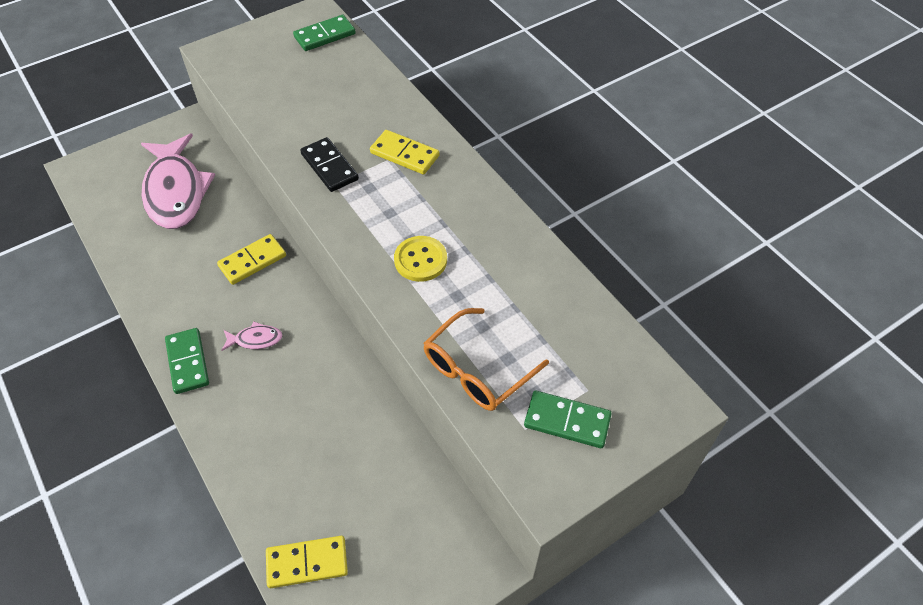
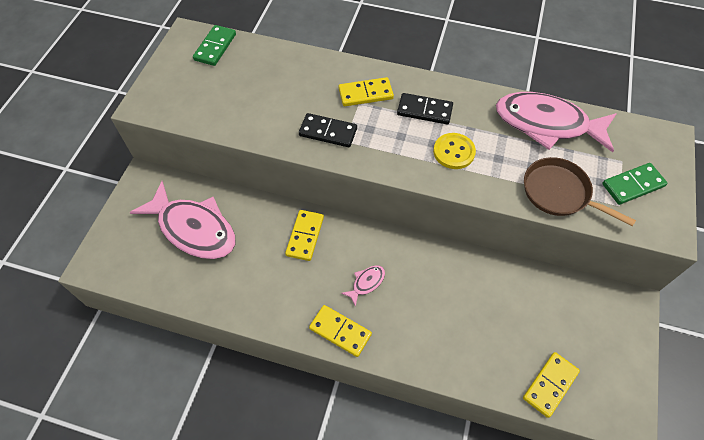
camera: 40 degrees left, 5 degrees up
green domino [165,328,209,394] -> yellow domino [309,305,372,357]
orange glasses [424,308,549,411] -> brown pan [524,157,636,226]
none -> black domino [397,93,453,124]
none -> pink fish [496,92,617,152]

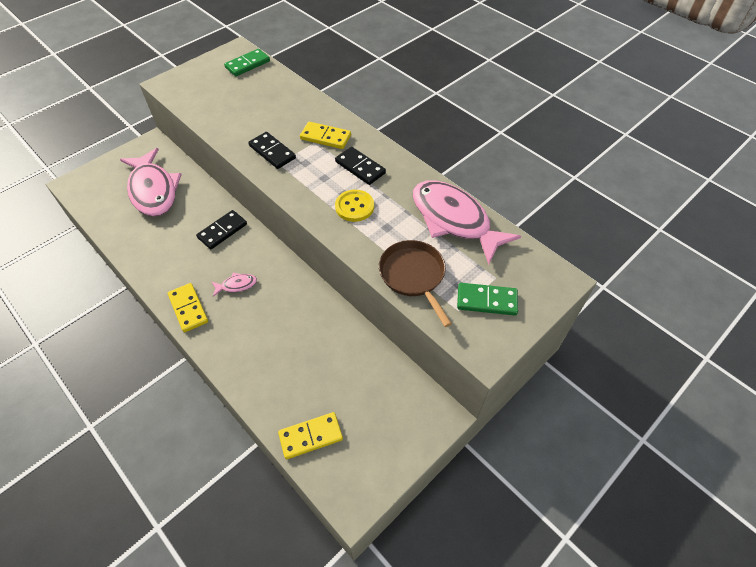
camera: 30 degrees right, 5 degrees down
yellow domino [285,210,324,261] -> black domino [196,210,247,249]

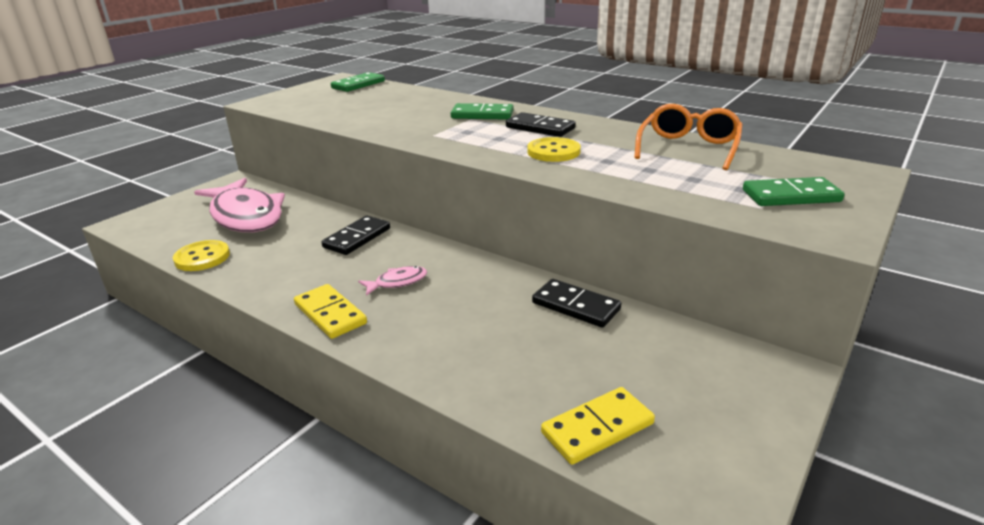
camera: 10 degrees left, 25 degrees down
black domino [248,132,296,169] -> black domino moved to [532,279,622,328]
yellow domino [300,122,351,149] -> green domino [451,103,514,120]
brown pan [379,240,452,327] -> none
pink fish [413,180,521,265] -> orange glasses [634,104,743,170]
none -> yellow button [173,240,230,271]

